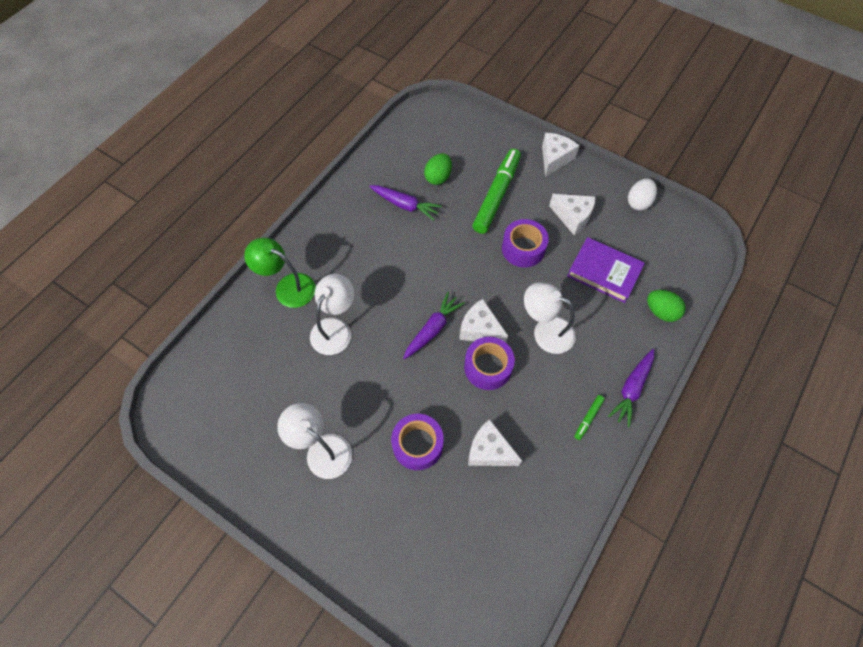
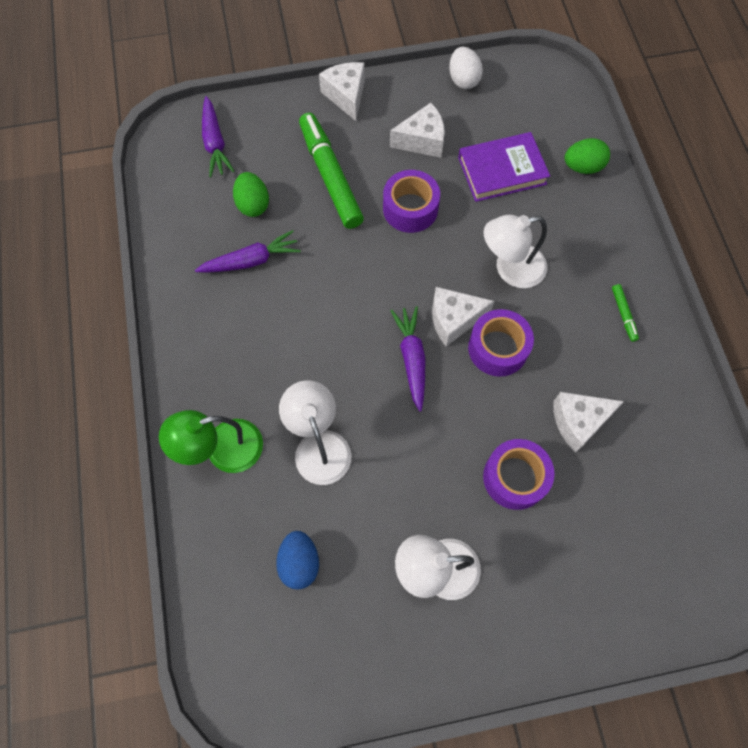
camera: 45 degrees left, 5 degrees up
purple carrot [608,349,654,428] -> purple carrot moved to [202,96,235,177]
none -> blue egg [276,531,319,590]

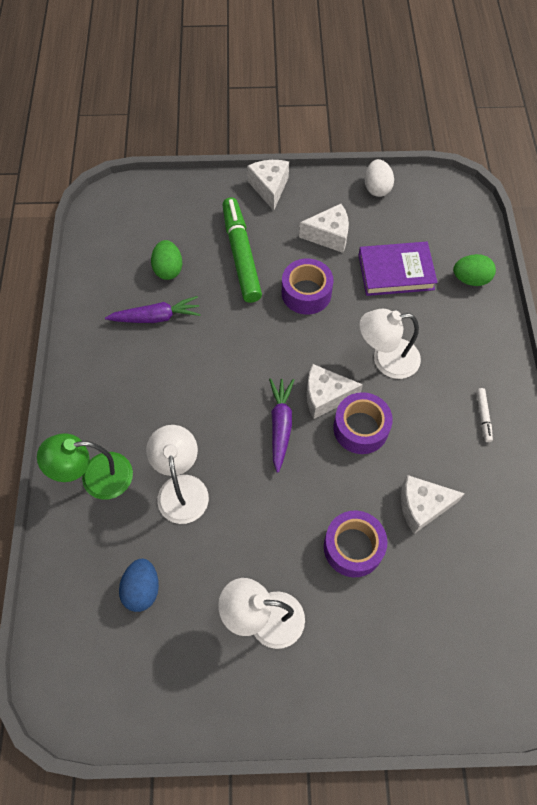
camera: 10 degrees right, 5 degrees down
purple carrot [202,96,235,177] -> none
green marker [612,284,639,342] -> white marker [476,388,493,442]

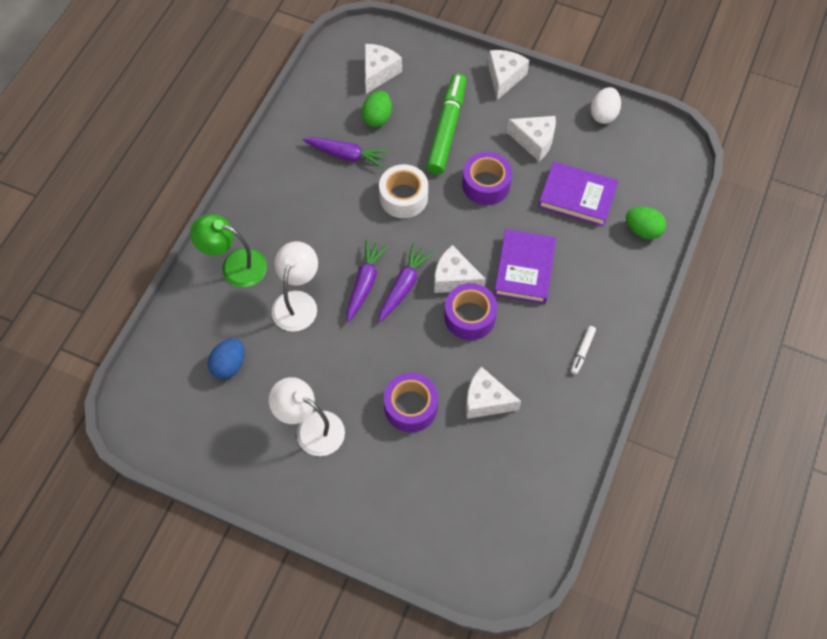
camera: 25 degrees right, 0 degrees up
white lamp [359,309,421,379] -> purple book [494,229,556,304]
none -> purple carrot [347,240,388,322]
none -> white cheese [365,44,402,94]
none -> white tape [379,164,428,218]

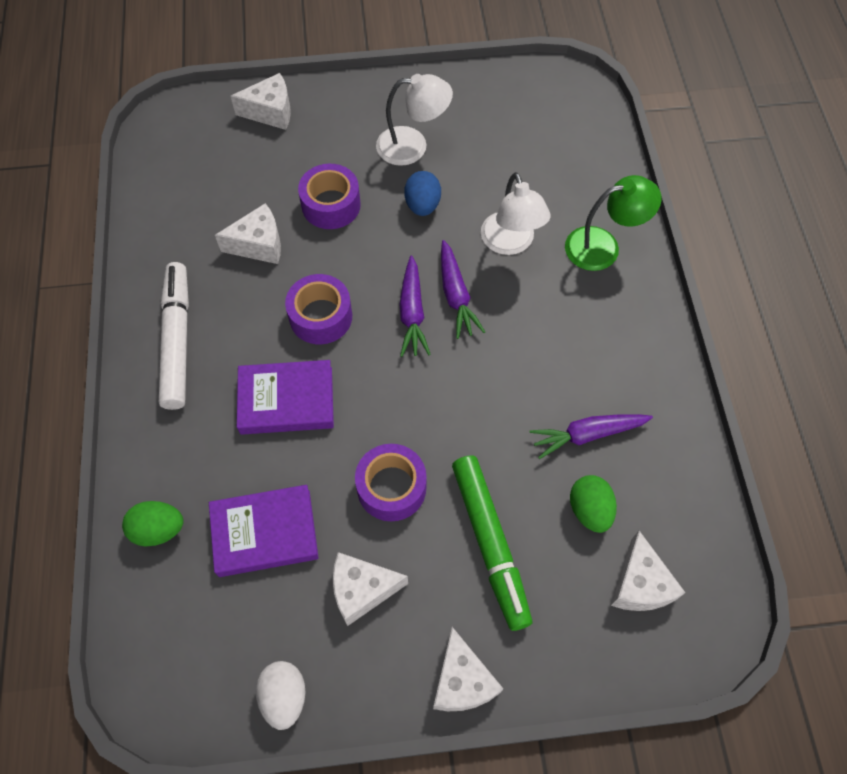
camera: 150 degrees right, 0 degrees up
blue egg [208,338,245,379] -> blue egg moved to [404,171,441,216]
white tape [379,164,428,218] -> none
white cheese [434,245,486,293] -> white cheese moved to [230,73,291,130]
purple book [494,229,556,304] -> purple book turned 75 degrees counterclockwise [237,360,334,435]
white marker [571,326,596,374] -> white marker [159,262,189,410], size x2.38

